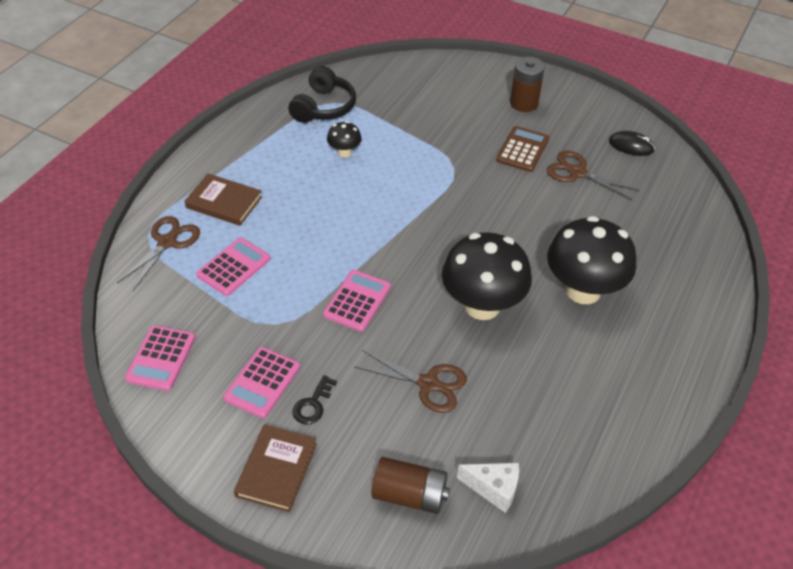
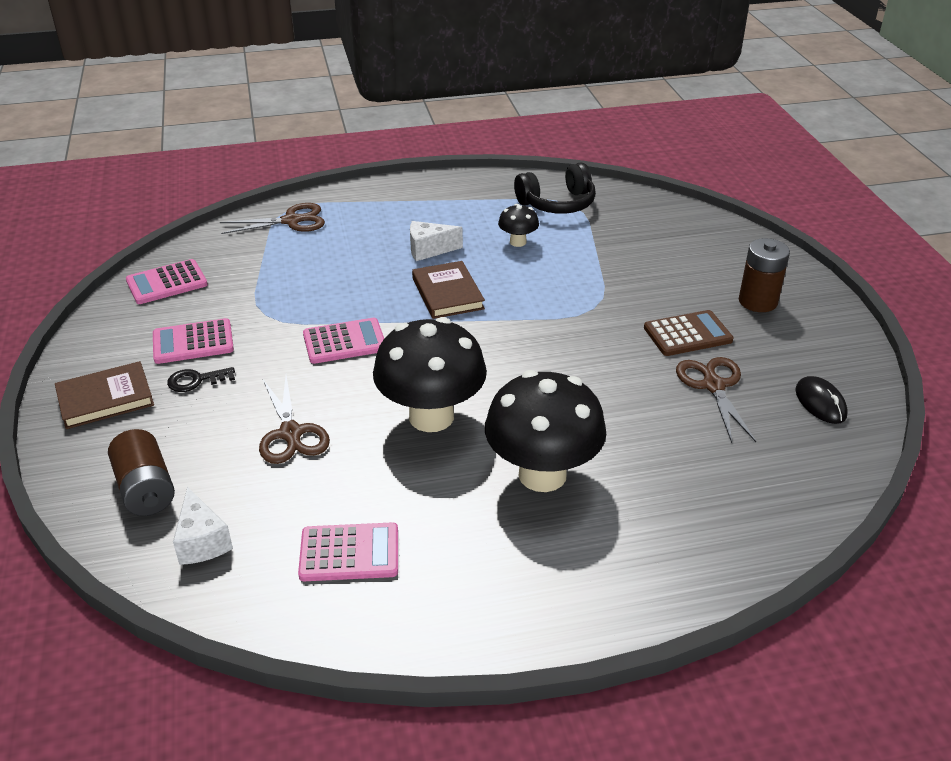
camera: 50 degrees right, 10 degrees down
brown book [185,174,262,226] -> brown book moved to [412,261,485,319]
pink calculator [196,238,270,296] -> pink calculator moved to [298,522,398,581]
none -> white cheese [410,221,463,261]

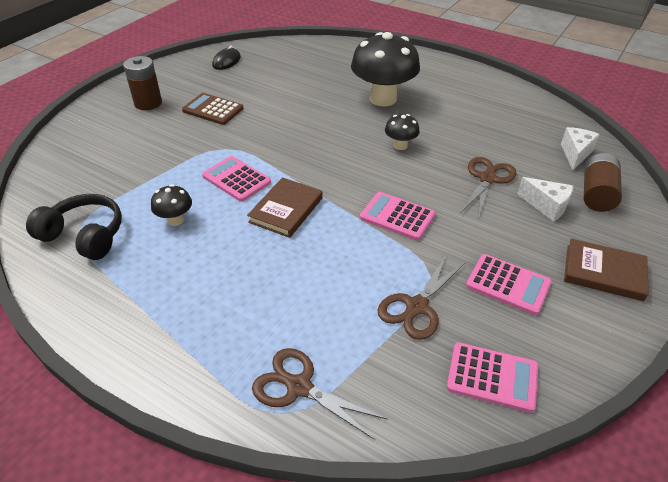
camera: 135 degrees left, 5 degrees up
black key [167,367,235,392] -> none
pink calculator [298,522,398,581] -> pink calculator moved to [202,156,271,202]
black mushroom [373,317,487,432] -> black mushroom [385,114,420,150], size x0.46
white cheese [410,221,463,261] -> white cheese moved to [517,177,573,222]
brown scissors [676,357,756,443] -> brown scissors moved to [377,255,466,340]

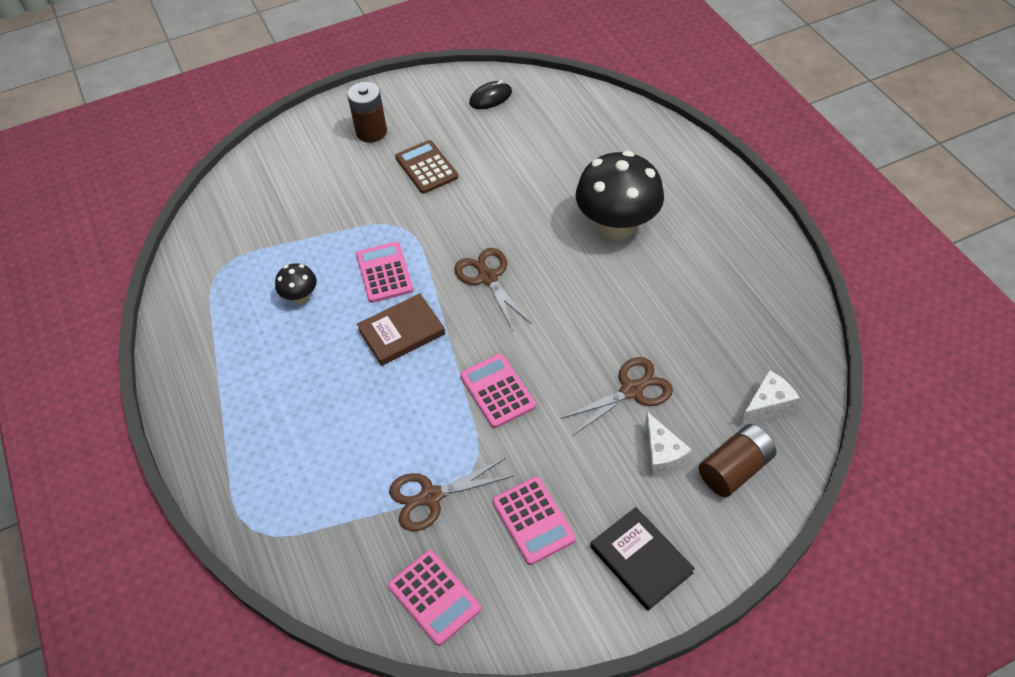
camera: 35 degrees right, 10 degrees up
black headphones [26,194,122,260] -> none
brown scissors [252,348,387,440] -> brown scissors moved to [454,248,531,330]
black mushroom [385,114,420,150] -> none
brown book [564,239,649,301] -> black book [591,507,695,611]

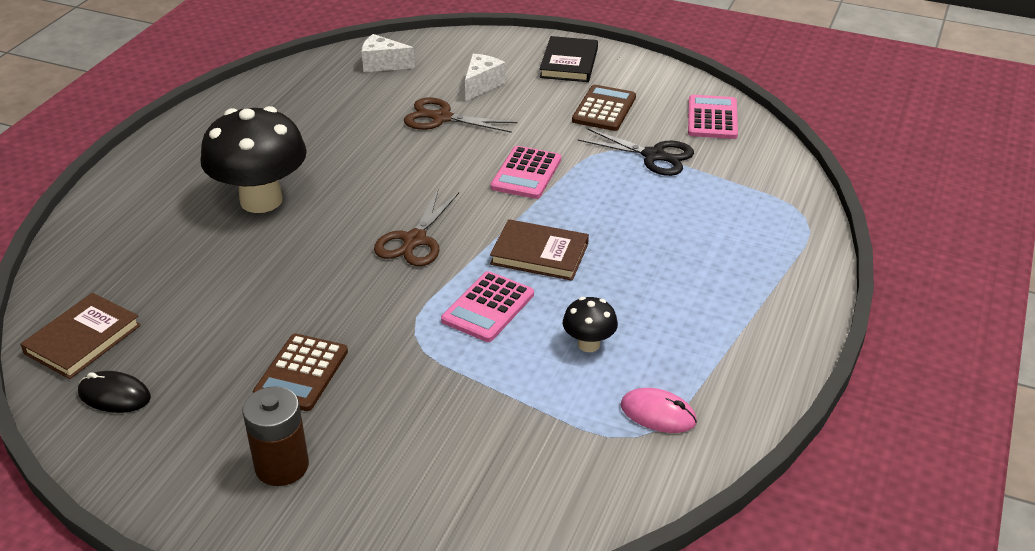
camera: 135 degrees left, 15 degrees down
brown scissors [389,458,514,531] -> black scissors [577,128,694,176]
pink calculator [492,477,576,565] -> brown calculator [572,85,636,131]
brown battery [699,424,776,497] -> none
none -> brown book [20,293,141,379]
none -> pink mouse [621,388,697,433]

